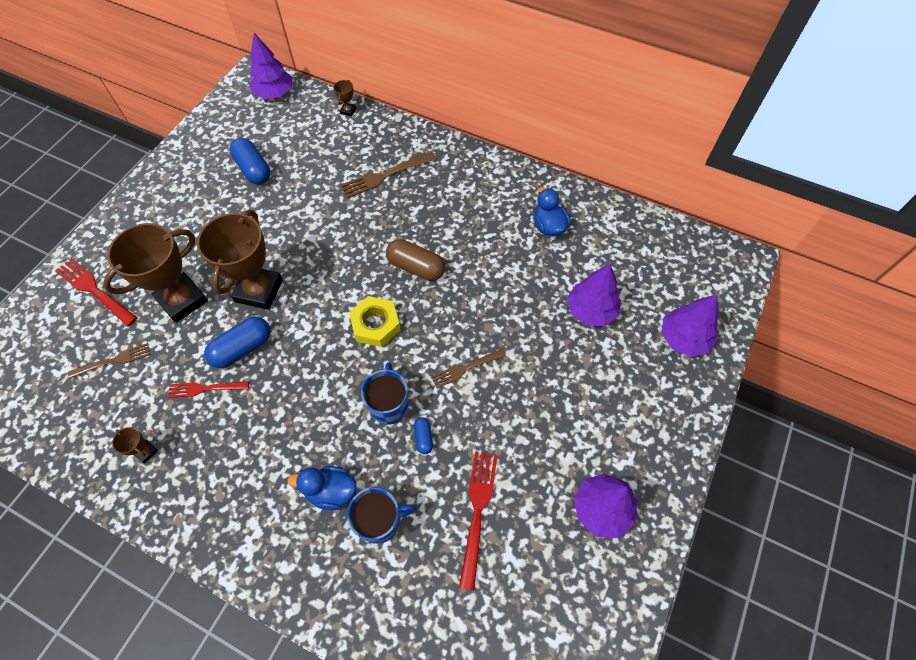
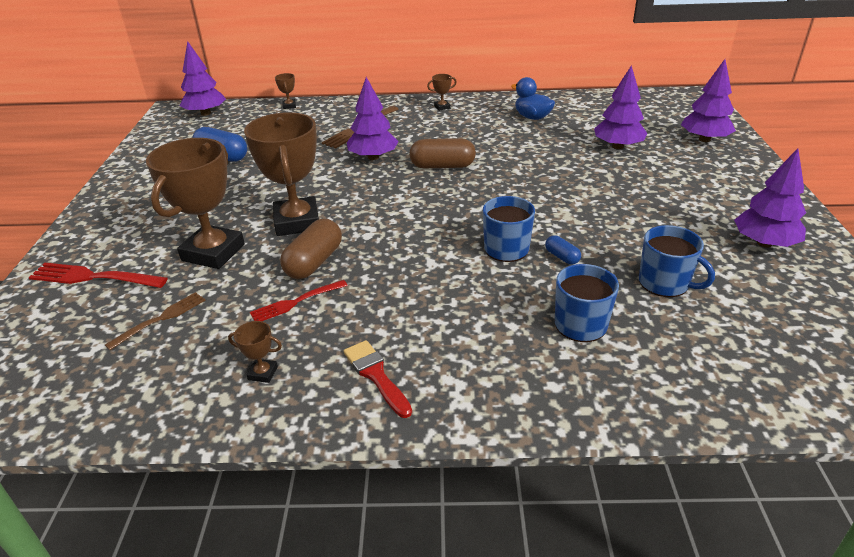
camera: 25 degrees left, 25 degrees down
blue capsule [204,317,271,368] -> brown capsule [280,219,342,279]
blue duck [287,466,357,510] -> none
yellow nut [349,296,401,347] -> none
brown fork [431,349,506,388] -> none
red fork [459,451,497,591] -> blue mug [639,225,715,297]
none -> red brush [344,340,412,418]
none -> purple tree [347,77,398,160]
none -> brown trophy [427,74,457,111]

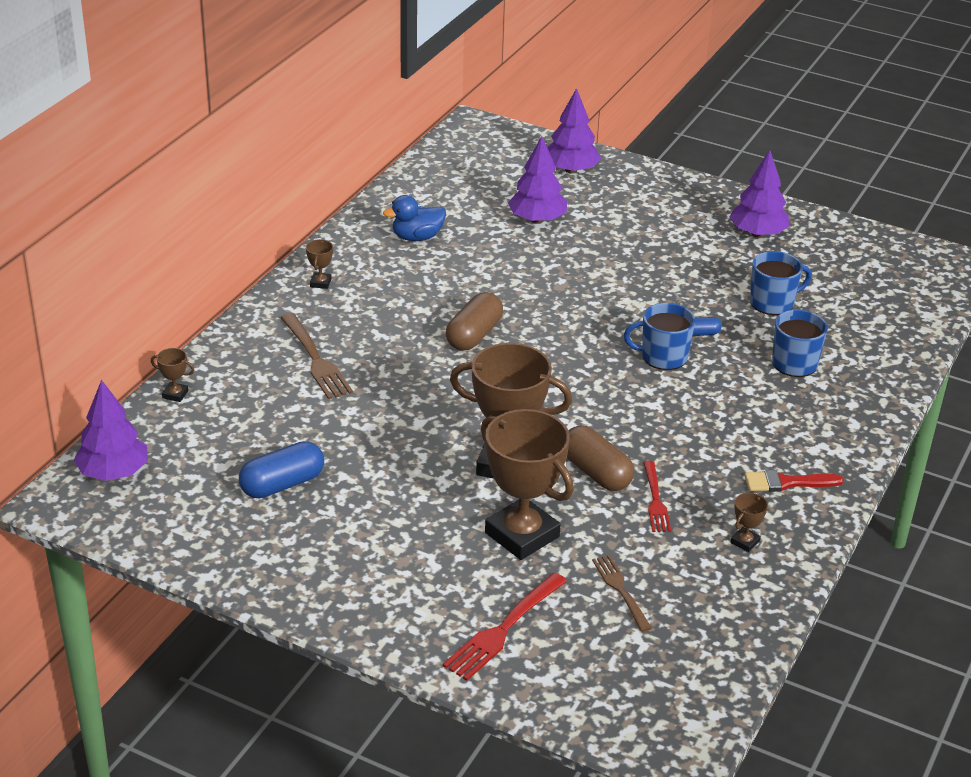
camera: 65 degrees left, 0 degrees up
purple tree [347,77,398,160] -> none

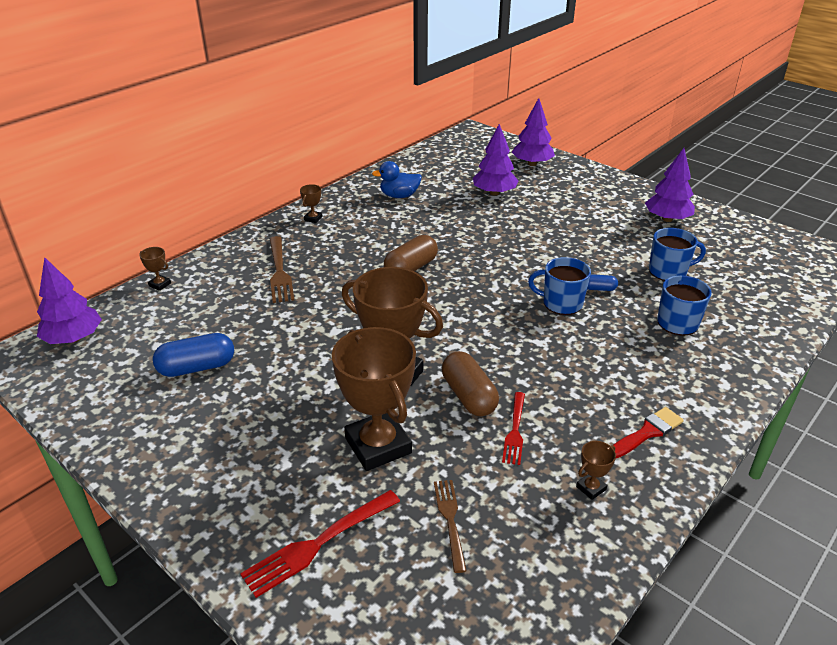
camera: 15 degrees right, 0 degrees up
red brush [745,470,844,492] -> red brush turned 135 degrees clockwise [613,407,684,458]

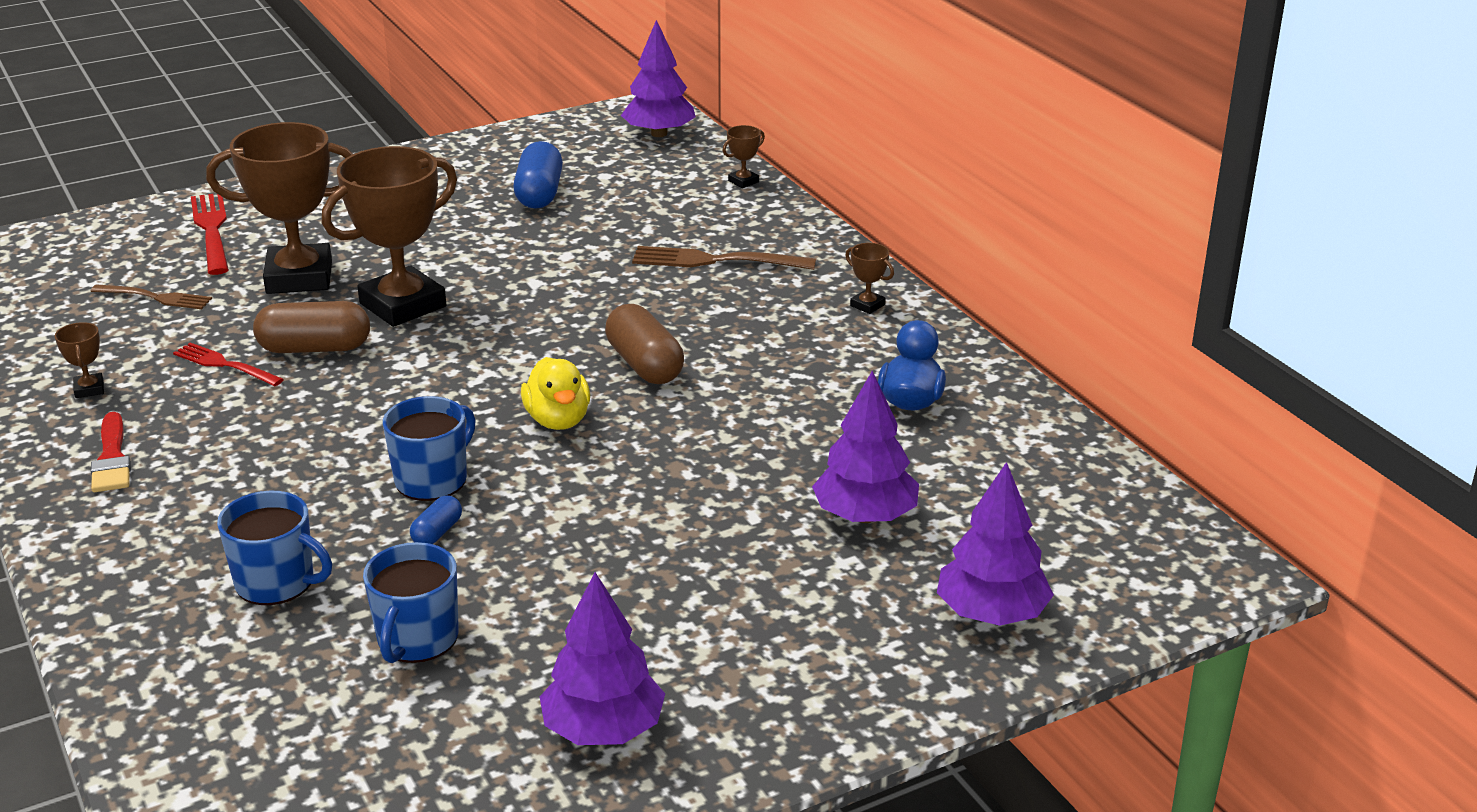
camera: 110 degrees right, 5 degrees down
none -> yellow duck [521,357,590,430]

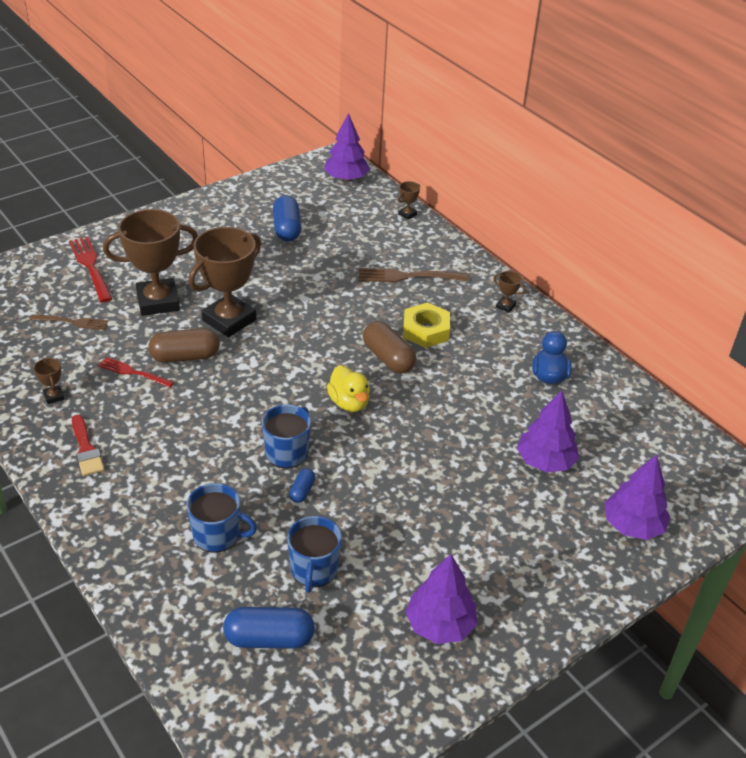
camera: 10 degrees left, 10 degrees up
none -> blue capsule [223,607,315,649]
none -> yellow nut [403,302,450,348]

